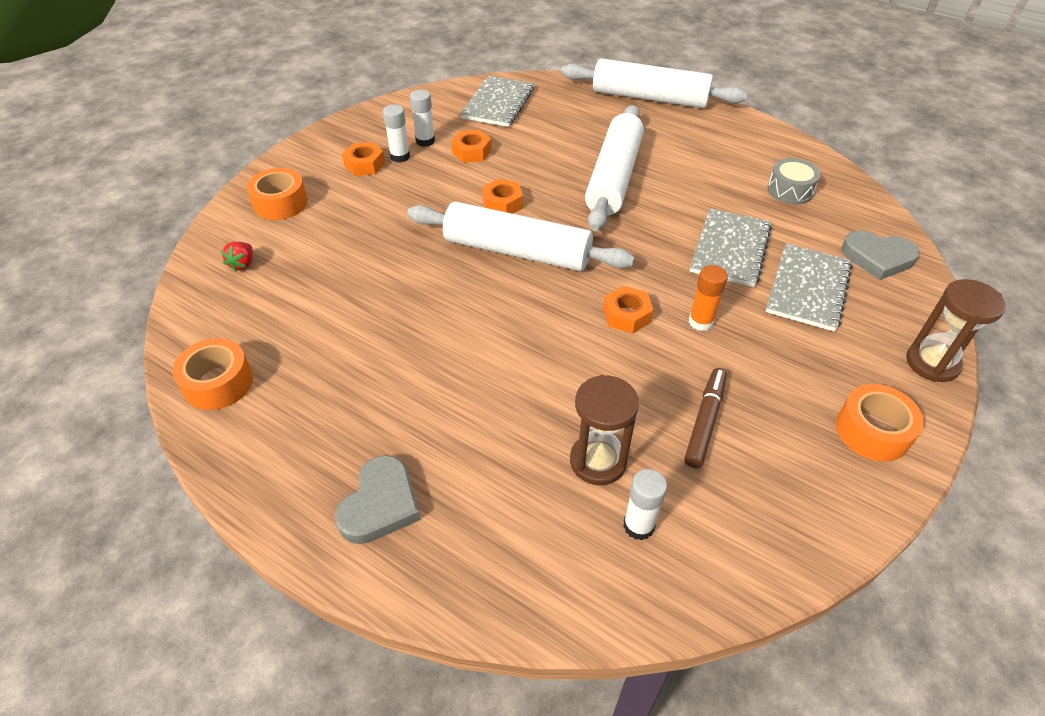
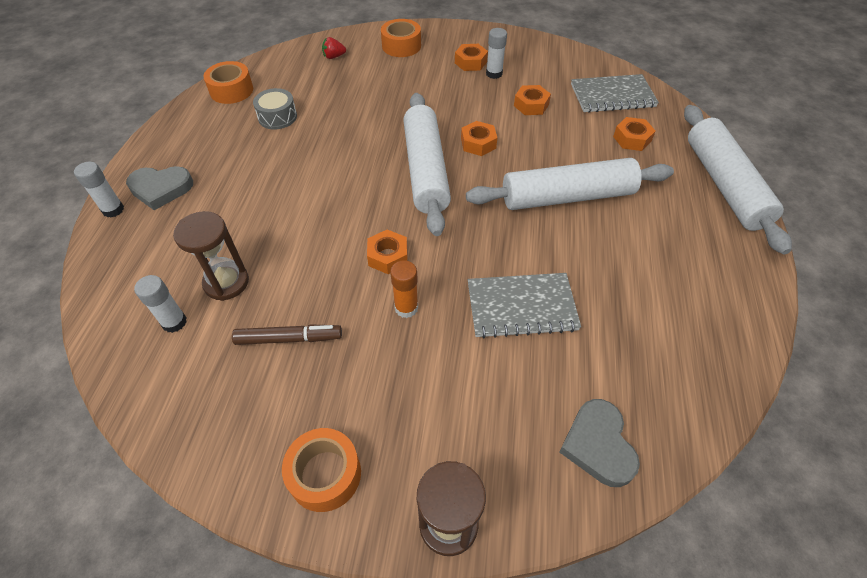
camera: 65 degrees right, 5 degrees up
white glue stick [410,90,435,147] -> white glue stick moved to [74,162,124,218]
grey notebook [765,243,852,332] -> none
grey drum [767,158,821,205] -> grey drum moved to [253,88,297,129]
none -> orange nut [613,117,656,151]

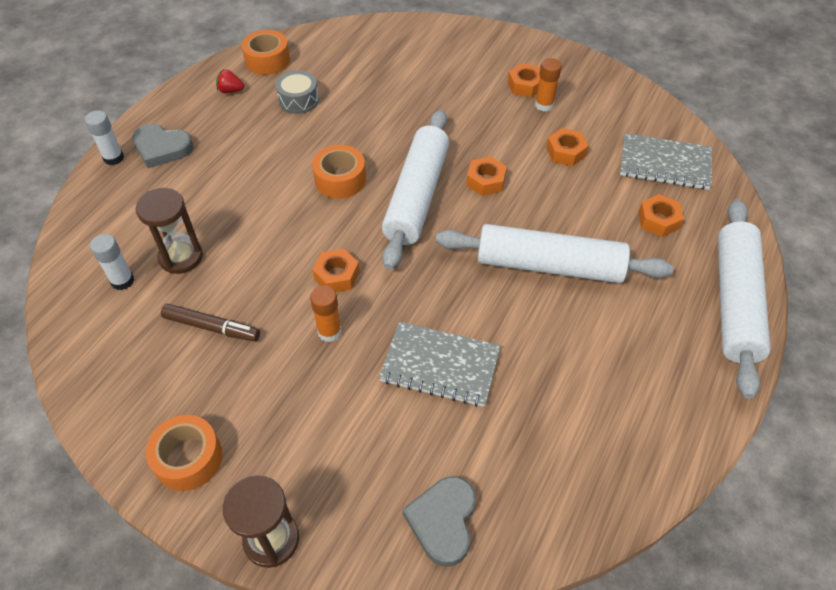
camera: 20 degrees right, 0 degrees up
red strawberry [322,37,346,59] -> red strawberry moved to [216,70,244,93]
orange tape [381,19,421,57] -> orange tape moved to [312,145,366,198]
white glue stick [486,28,507,79] -> orange glue stick [535,58,562,112]

